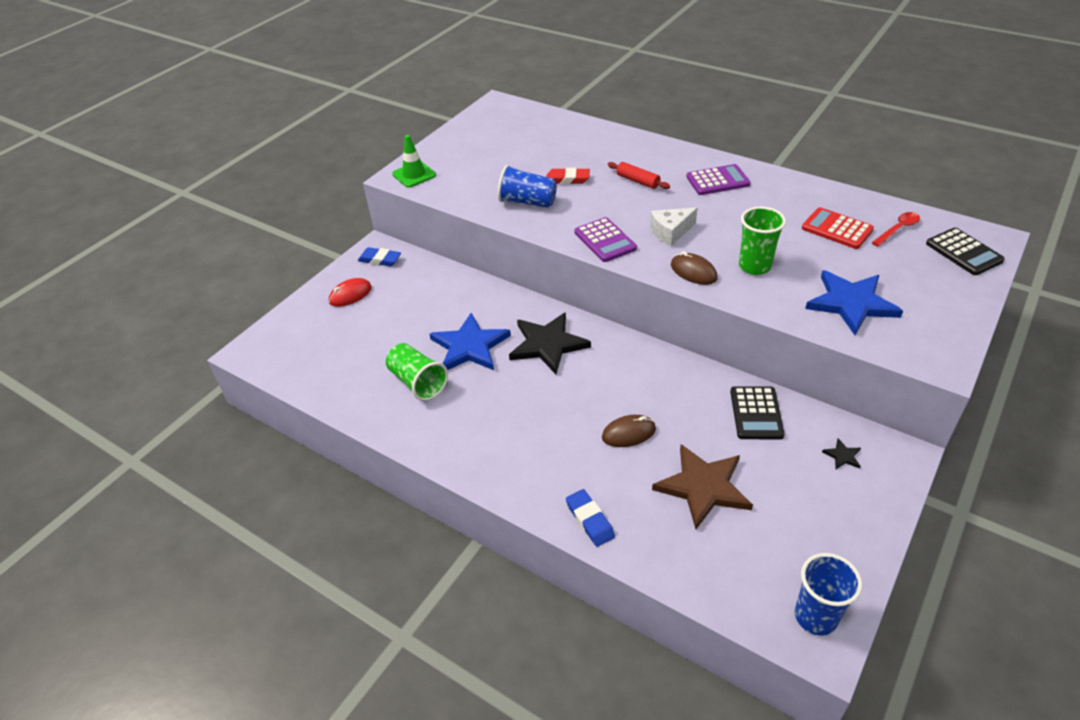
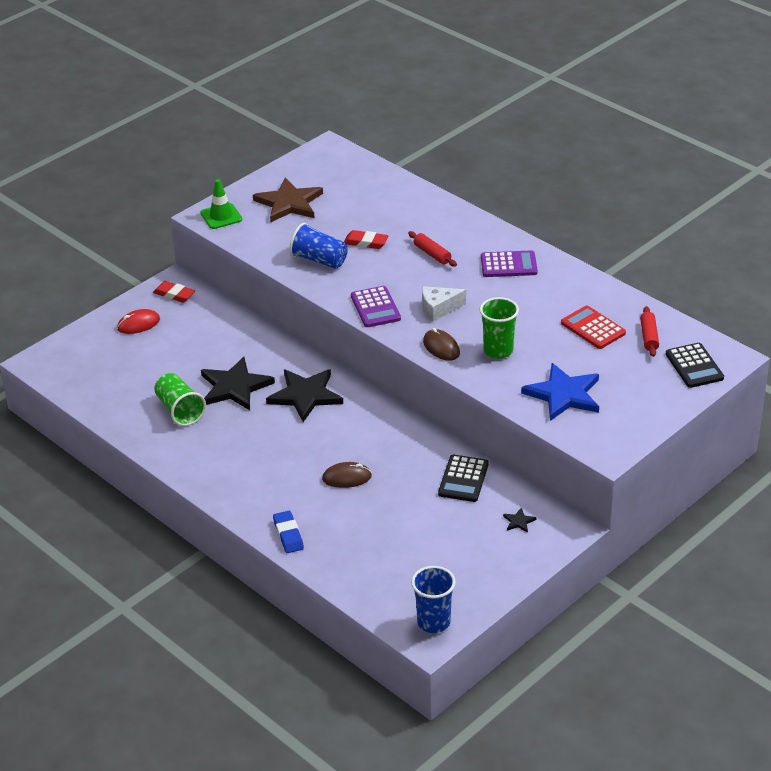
camera: 10 degrees right, 5 degrees down
blue eraser [358,247,401,266] -> red eraser [153,281,195,303]
blue star [430,313,511,370] -> black star [201,357,275,410]
brown star [652,444,753,529] -> brown star moved to [253,177,323,223]
red spoon [872,212,920,246] -> red rolling pin [640,306,659,357]

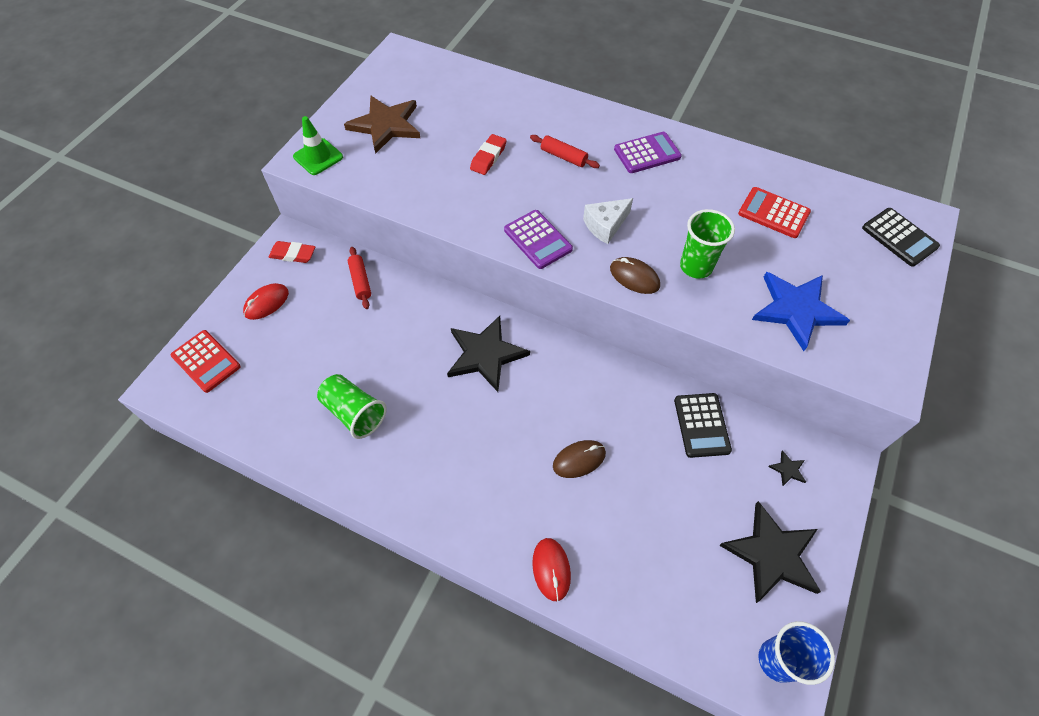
camera: 20 degrees left, 20 degrees up
black star [201,357,275,410] -> black star moved to [719,501,821,603]
blue eraser [273,511,304,553] -> red mouse [532,538,571,601]
blue cup [289,223,348,269] -> none
red eraser [344,230,389,249] -> red eraser turned 60 degrees counterclockwise [470,134,507,175]
red rolling pin [640,306,659,357] -> red rolling pin moved to [348,247,371,309]
none -> red calculator [171,330,241,393]

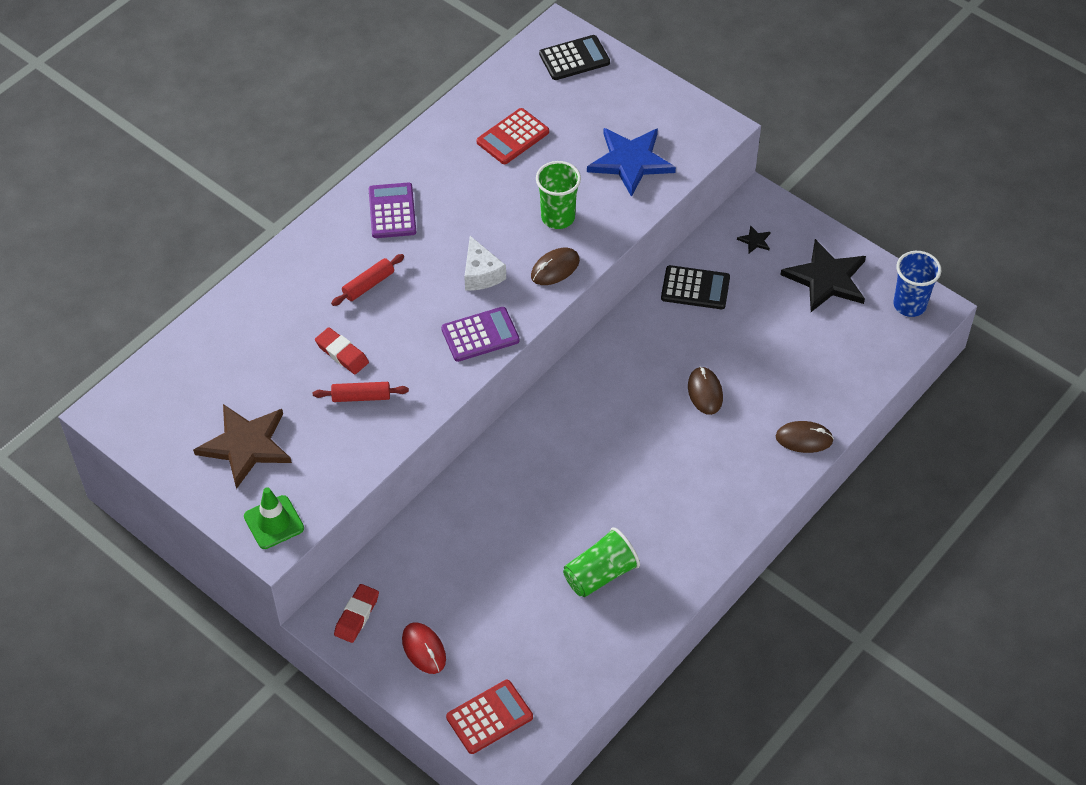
camera: 75 degrees left, 5 degrees down
red rolling pin [348,247,371,309] -> red rolling pin moved to [313,382,409,402]
black star [447,316,530,392] -> none
red mouse [532,538,571,601] -> brown mouse [776,421,834,453]

